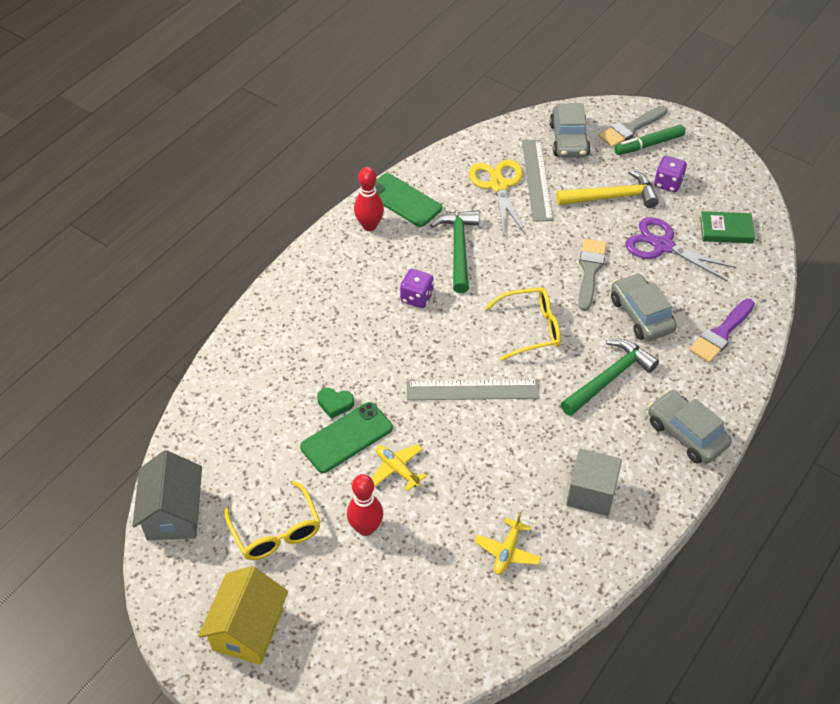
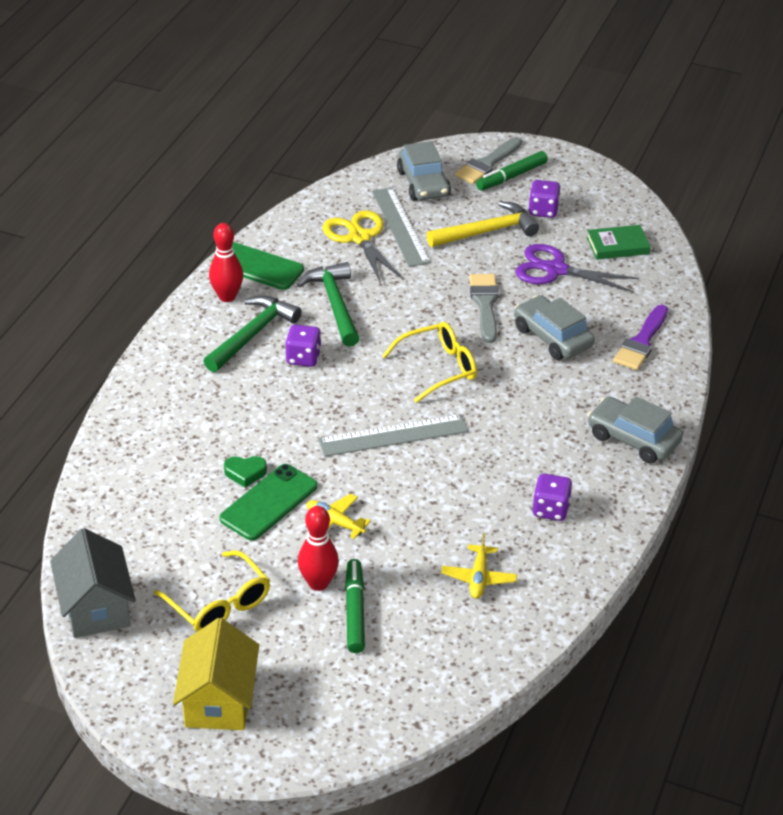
camera: 15 degrees left, 10 degrees down
green hammer [561,339,659,416] -> green hammer moved to [203,295,302,372]
grey cube [566,449,622,516] -> purple dice [533,474,573,521]
none -> green marker [345,559,365,653]

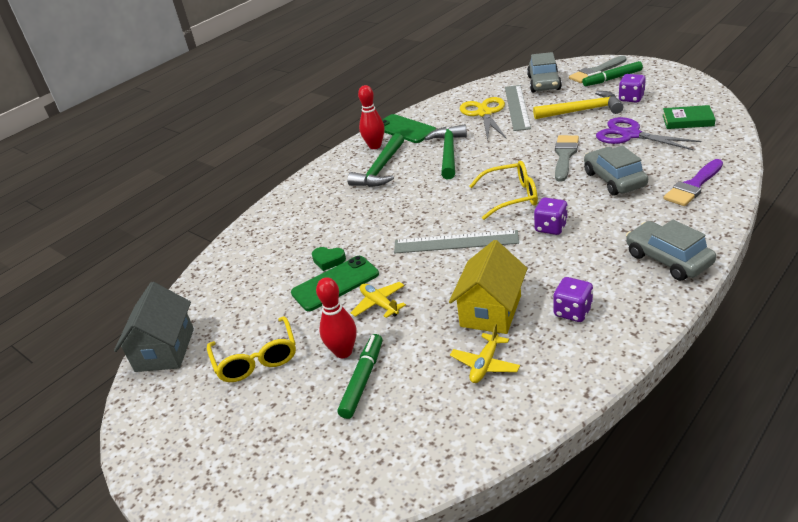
camera: 25 degrees right, 5 degrees down
yellow house [173,618,259,730] -> yellow house moved to [449,240,528,334]
green hammer [203,295,302,372] -> green hammer turned 150 degrees clockwise [347,133,404,187]
purple dice [285,325,321,367] -> purple dice moved to [534,197,568,235]

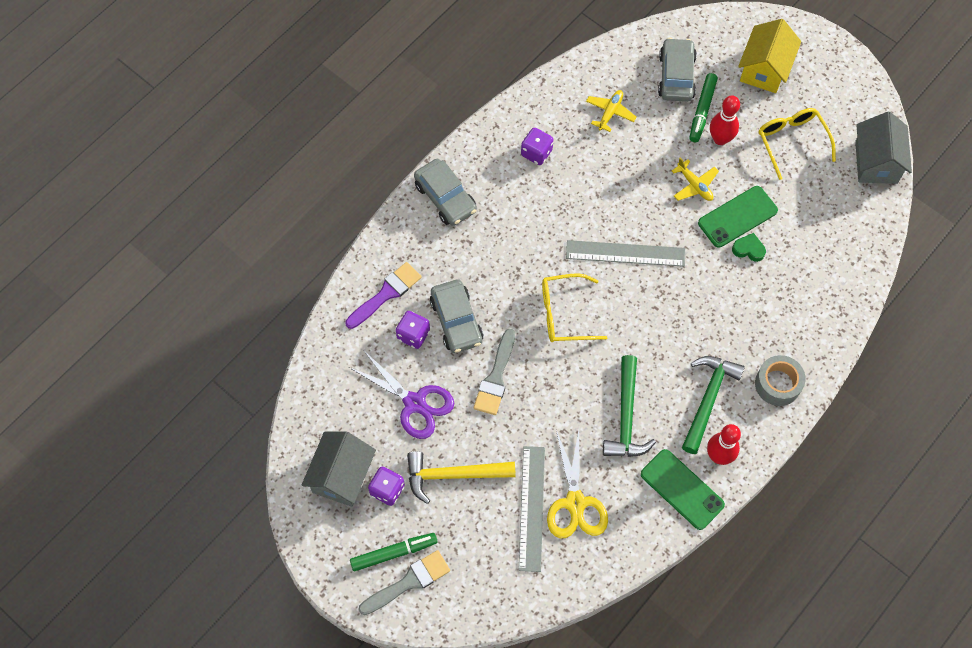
camera: 175 degrees right, 30 degrees up
yellow house [449,240,528,334] -> yellow house moved to [738,19,801,93]
grey car [527,52,562,93] -> grey car moved to [658,38,697,102]
purple dice [534,197,568,235] -> purple dice moved to [396,311,430,349]
green book [663,105,715,129] -> none
none -> grey house [302,431,376,507]
none -> grey tape [755,355,806,406]

